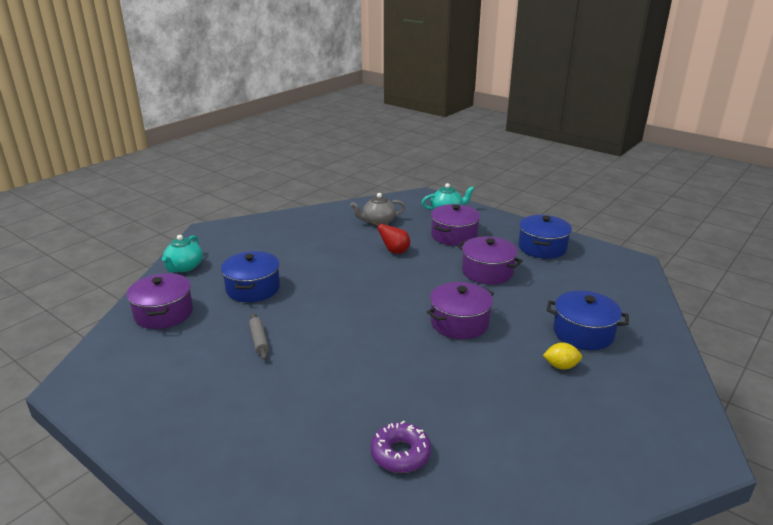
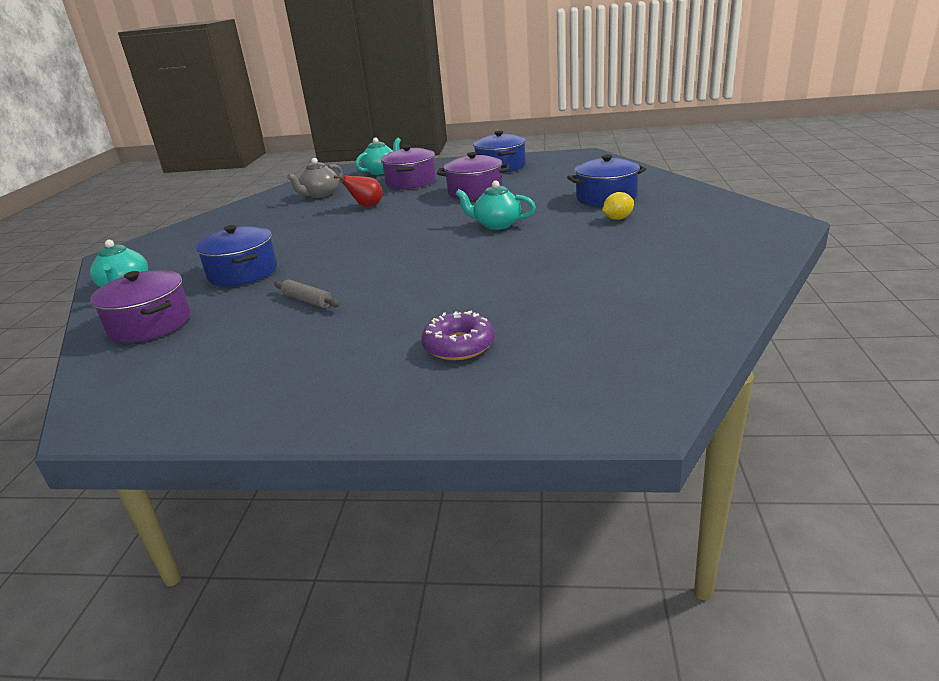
camera: 30 degrees left, 0 degrees up
purple donut [370,421,431,473] -> purple donut moved to [421,311,495,360]
purple pot [427,282,494,339] -> turquoise teapot [456,180,536,230]

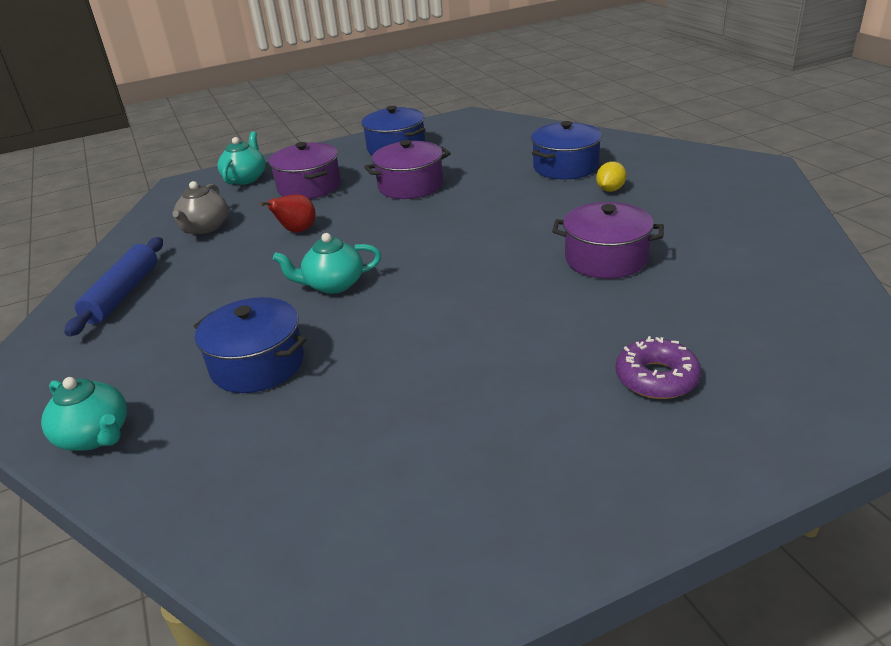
camera: 30 degrees left, 5 degrees up
purple pot [90,270,191,343] -> purple pot moved to [552,202,664,279]
grey rolling pin [274,279,341,308] -> none
turquoise teapot [456,180,536,230] -> turquoise teapot moved to [273,233,381,294]
none -> blue rolling pin [64,237,163,337]

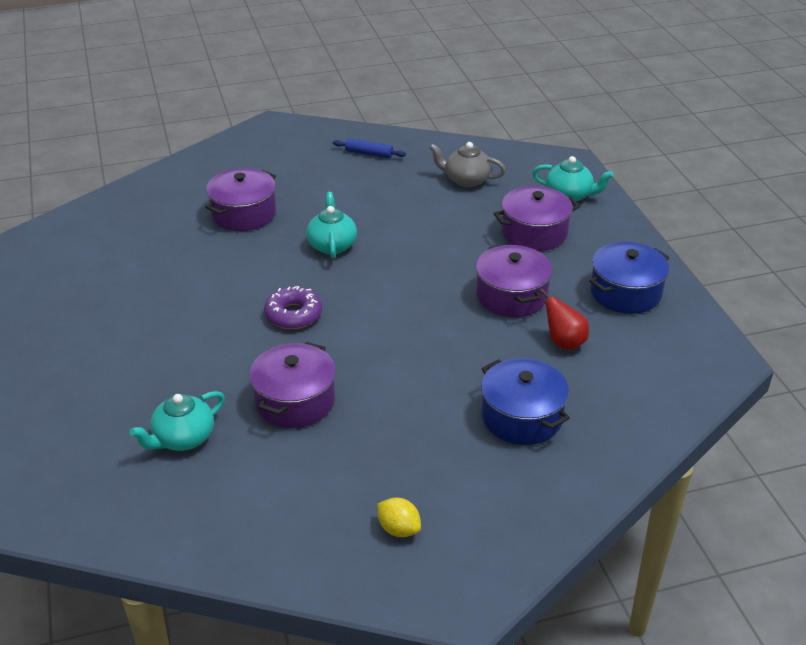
camera: 95 degrees right, 5 degrees up
turquoise teapot [41,377,127,451] -> turquoise teapot moved to [130,391,225,451]
blue rolling pin [64,237,163,337] -> blue rolling pin [333,139,406,158], size x0.59
blue pot [194,297,307,393] -> purple pot [205,168,276,231]
red pear [260,194,316,233] -> red pear moved to [539,288,589,350]
yellow lemon [596,162,626,192] -> yellow lemon moved to [377,498,421,537]
purple donut [615,336,701,399] -> purple donut moved to [264,286,322,329]

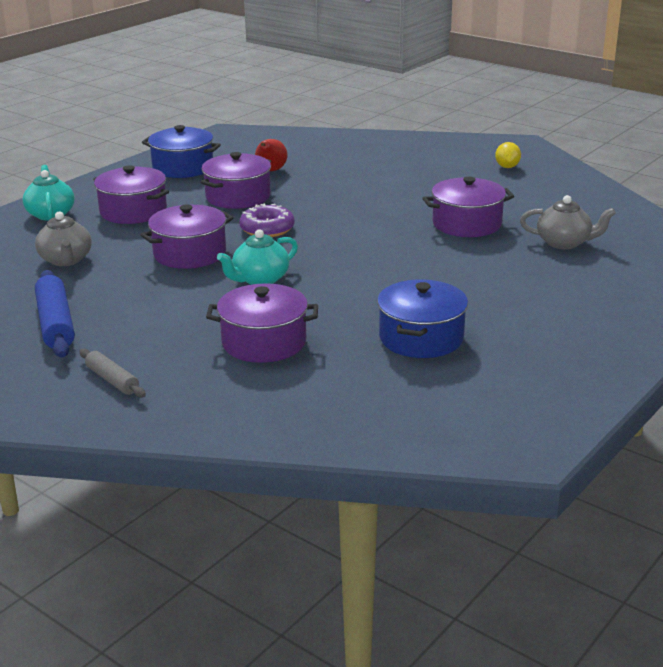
camera: 125 degrees left, 10 degrees down
turquoise teapot [130,391,225,451] -> grey teapot [520,195,616,249]
purple donut [264,286,322,329] -> purple donut moved to [239,204,295,237]
blue rolling pin [333,139,406,158] -> blue rolling pin [35,270,75,358], size x1.69
blue pot [481,358,570,445] -> blue pot moved to [377,280,468,358]
none -> grey rolling pin [79,349,146,398]
none -> purple pot [140,204,233,269]

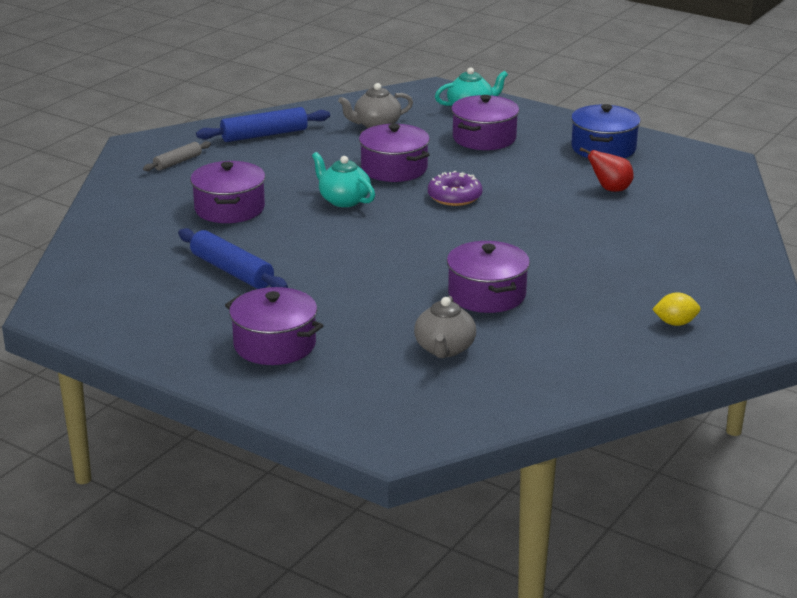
camera: 85 degrees right, 0 degrees up
purple pot [201,152,271,209] -> purple pot moved to [225,287,324,365]
blue pot [377,280,468,358] -> blue rolling pin [178,228,288,289]

